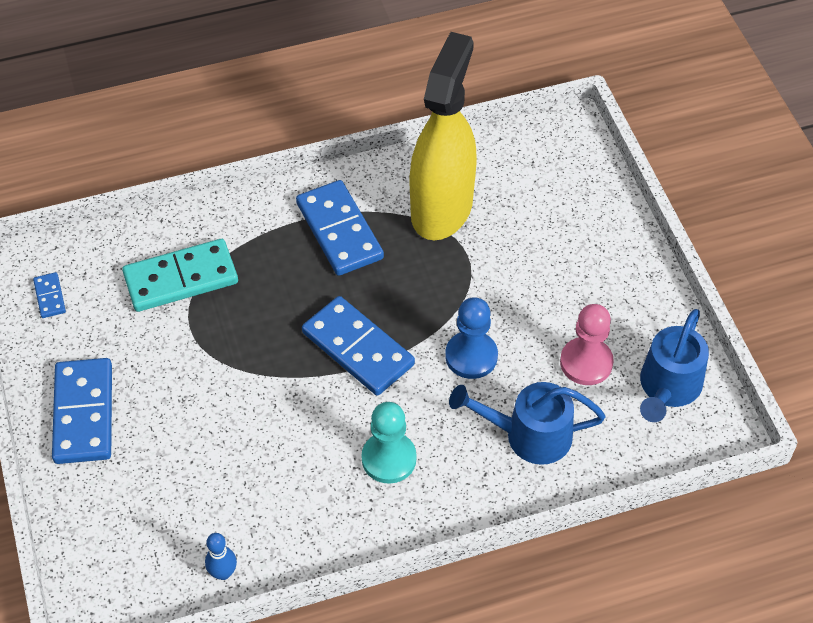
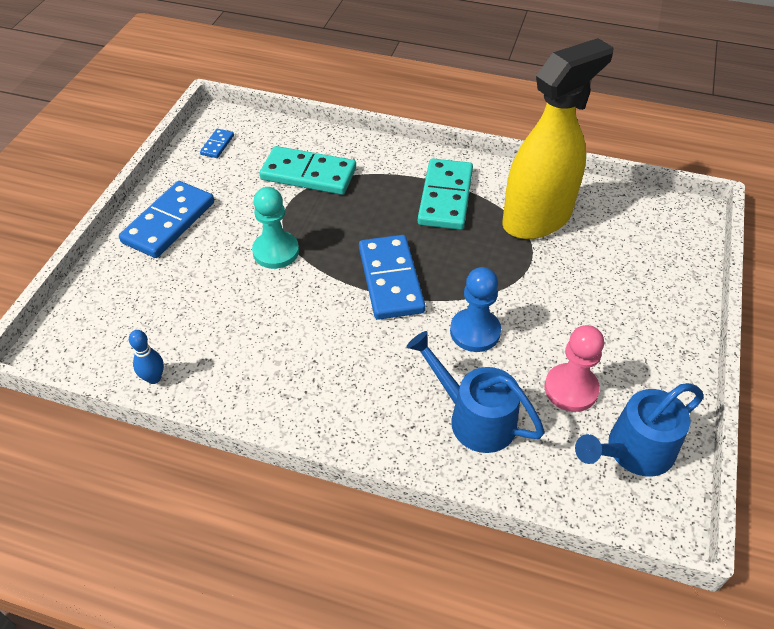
camera: 35 degrees right, 5 degrees down
blue domino [296,180,384,276] -> turquoise domino [418,159,473,230]
turquoise pawn [362,402,417,484] -> turquoise pawn moved to [252,187,299,269]

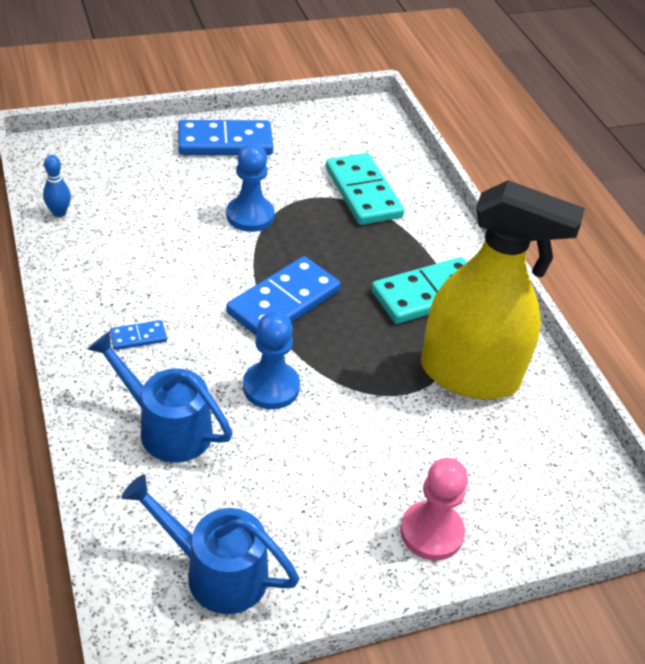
camera: 50 degrees right, 5 degrees down
blue domino [200,129,234,158] -> blue domino moved to [110,320,167,350]
turquoise pawn [252,187,299,269] -> blue pawn [226,143,275,232]
blue watering can [406,331,545,453] -> blue watering can turned 60 degrees counterclockwise [87,331,233,463]
pink pawn [545,325,604,412] -> pink pawn moved to [400,458,468,560]

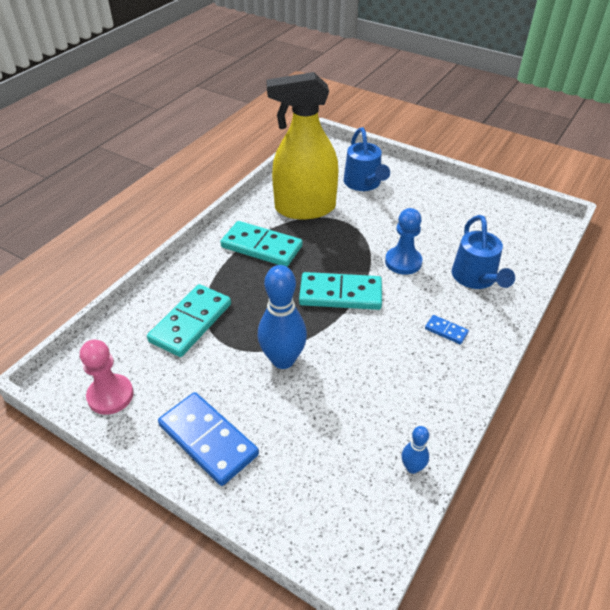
camera: 125 degrees left, 0 degrees up
blue watering can [121,474,300,614] -> blue watering can moved to [344,127,390,191]
blue pawn [226,143,275,232] -> blue bowling pin [258,265,307,369]
blue domino [226,256,341,336] -> turquoise domino [299,272,382,310]
pink pawn [400,458,468,560] -> pink pawn moved to [80,340,134,415]
yellow spray bottle [421,180,585,399] -> yellow spray bottle turned 75 degrees counterclockwise [266,72,338,219]

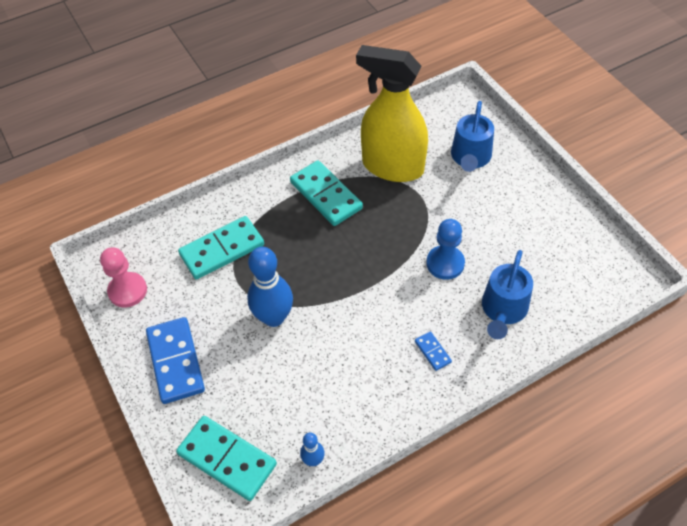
camera: 30 degrees right, 10 degrees up
turquoise domino [299,272,382,310] -> turquoise domino moved to [176,416,277,501]

